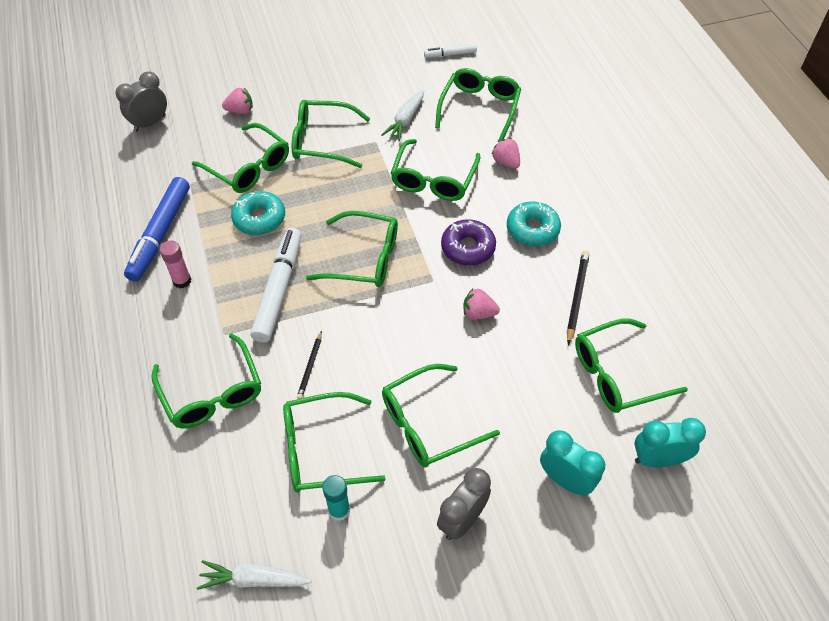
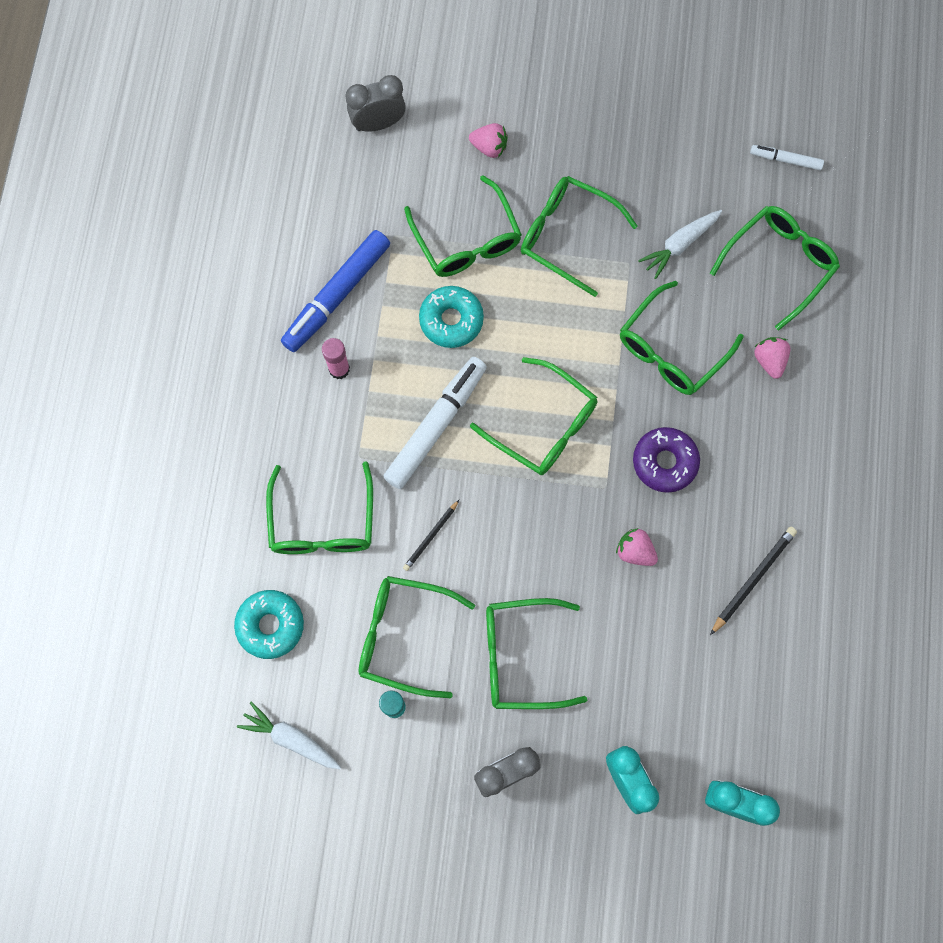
camera: 25 degrees right, 20 degrees up
turquoise donut [507,202,561,247] -> turquoise donut moved to [234,590,304,659]
green glasses [575,318,688,413] -> none

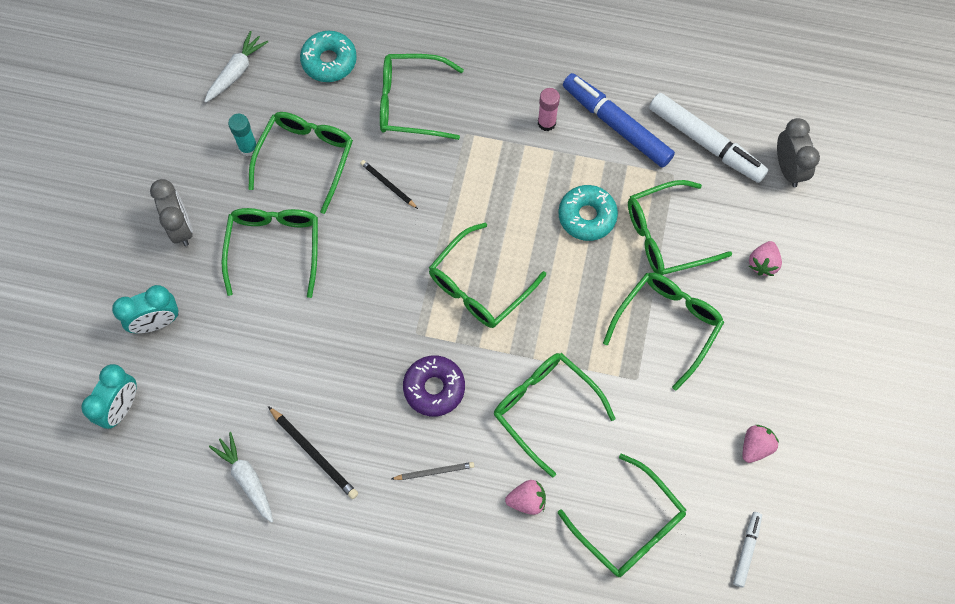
camera: 95 degrees right, 5 degrees down
white marker [383,357,487,489] -> white marker moved to [649,93,768,183]
pink strawberry [616,528,658,566] -> pink strawberry moved to [743,425,779,463]
white carrot [638,210,722,279] -> white carrot moved to [209,432,273,523]
none -> grey pencil [391,462,474,480]

